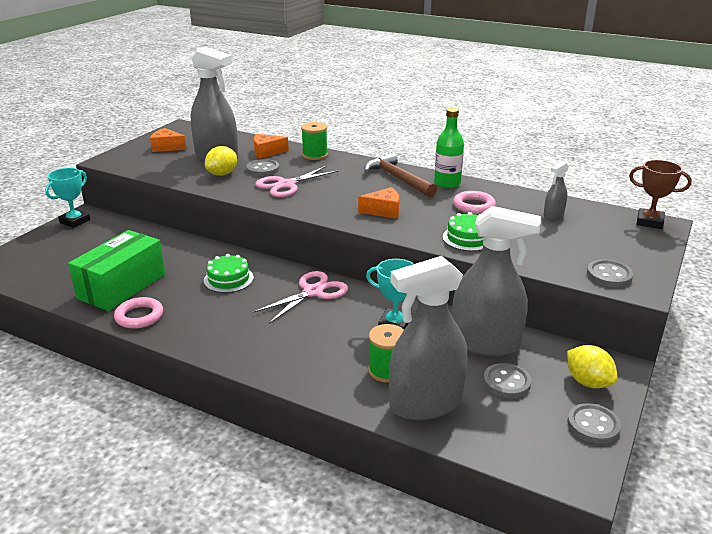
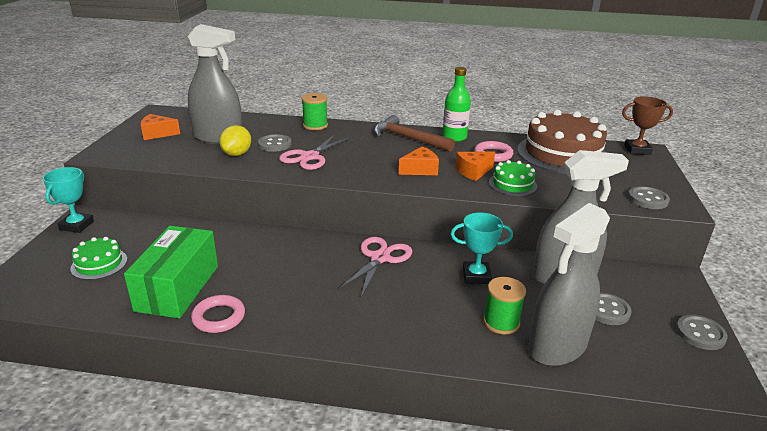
camera: 20 degrees left, 0 degrees up
green cake [204,254,254,293] -> green cake moved to [70,237,127,280]
orange cheese [254,134,289,159] -> orange cheese moved to [456,152,495,181]
grey spray bottle [544,162,569,220] -> brown cake [517,109,607,174]
yellow lemon [567,345,617,388] -> none

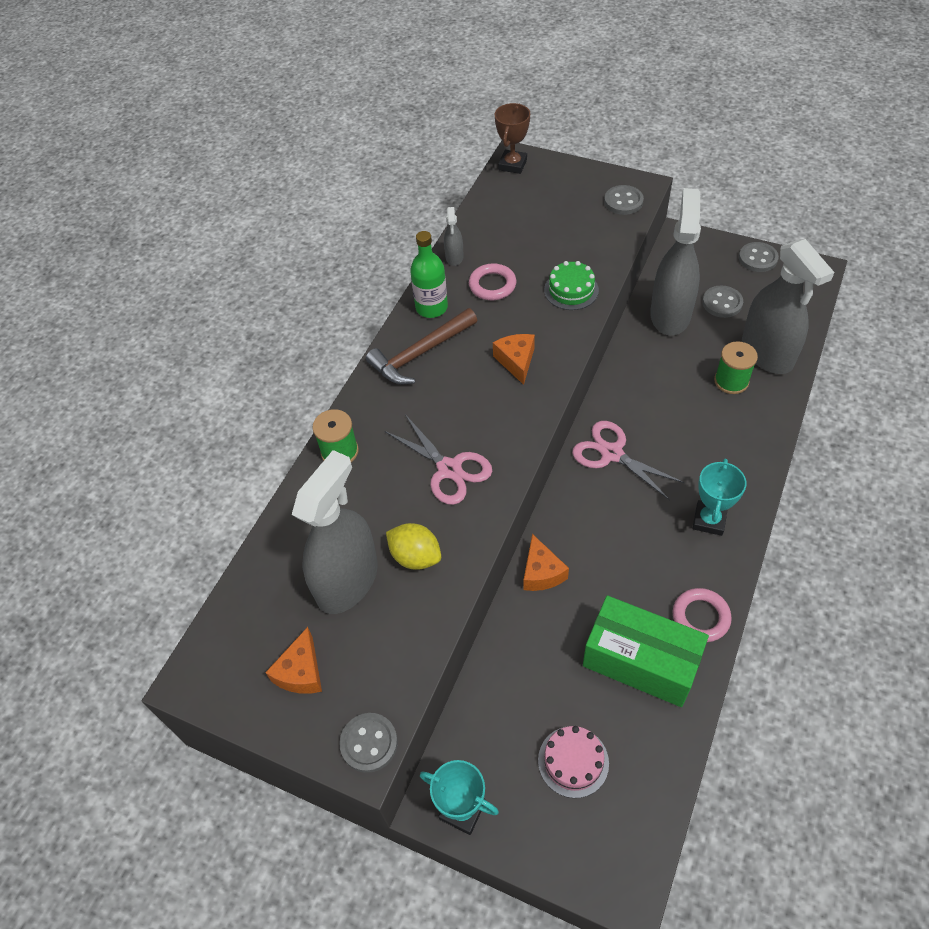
camera: 70 degrees left, 25 degrees up
green cake [70,237,127,280] -> pink cake [538,726,609,798]
grey button [258,134,292,152] -> grey button moved to [339,713,398,773]
turquoise trophy [451,212,513,284] -> turquoise trophy moved to [692,459,746,536]
orange cheese [456,152,495,181] -> orange cheese moved to [523,534,569,591]
brown cake [517,109,607,174] -> none
none -> grey spray bottle [444,207,464,266]

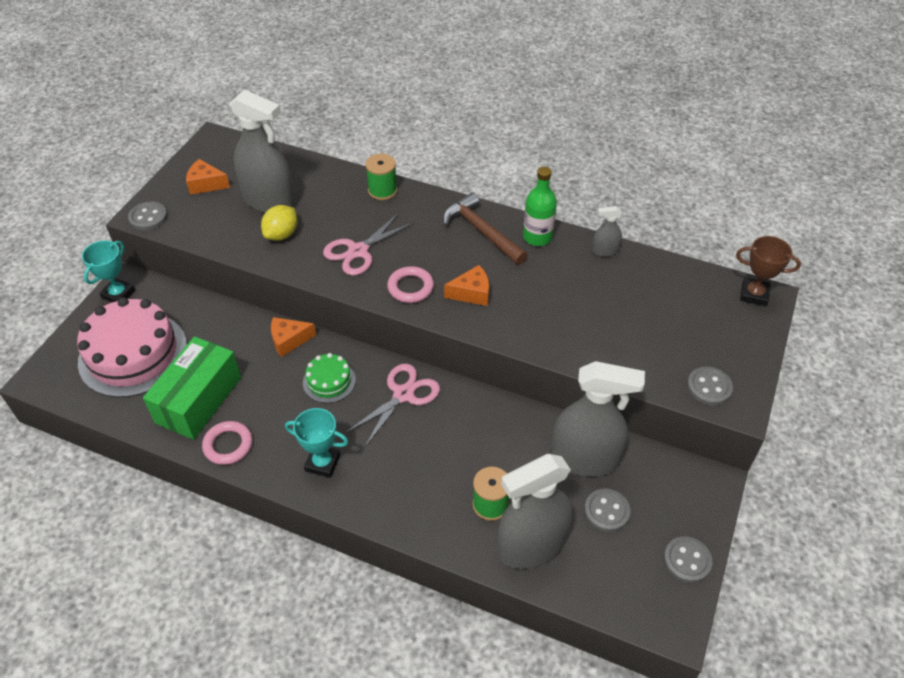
camera: 85 degrees right, 5 degrees down
pink ring [469,263,516,300] -> pink ring moved to [387,266,434,303]
pink cake [538,726,609,798] -> pink cake [77,297,187,397], size x2.06
green cake [544,261,599,310] -> green cake moved to [303,353,356,403]

